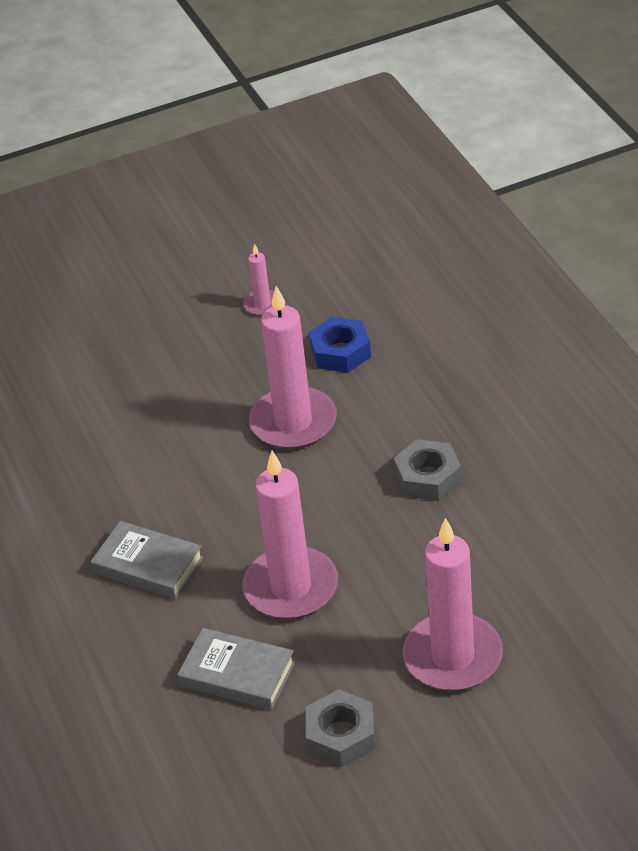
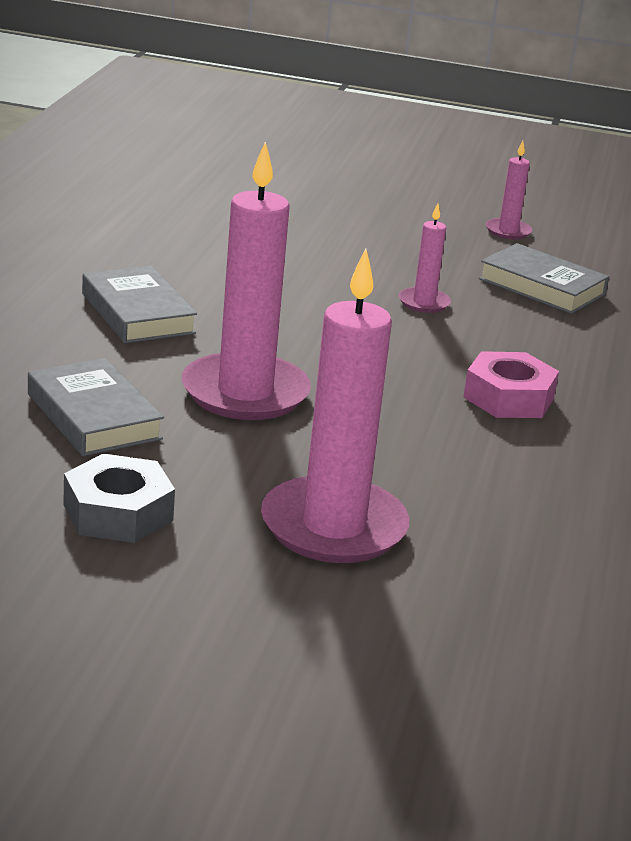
camera: 30 degrees right, 15 degrees down
pink candle [249,286,337,449] -> pink candle [399,203,451,313], size x0.47
blue nut [309,317,371,373] -> grey book [478,243,609,314]
grey nut [394,439,462,501] -> pink nut [463,351,559,418]

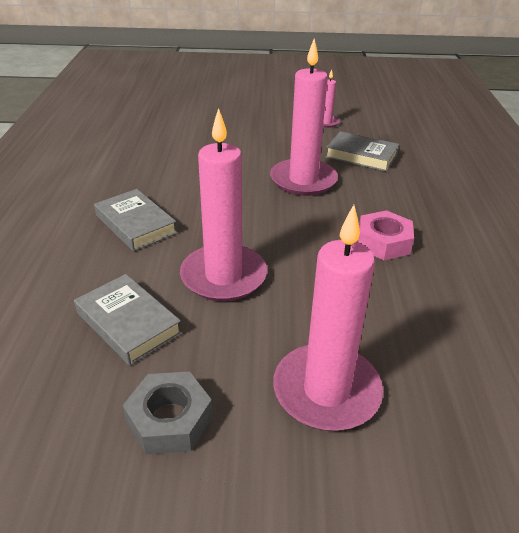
camera: 10 degrees left, 10 degrees up
pink candle [399,203,451,313] -> pink candle [270,39,338,196], size x2.13

